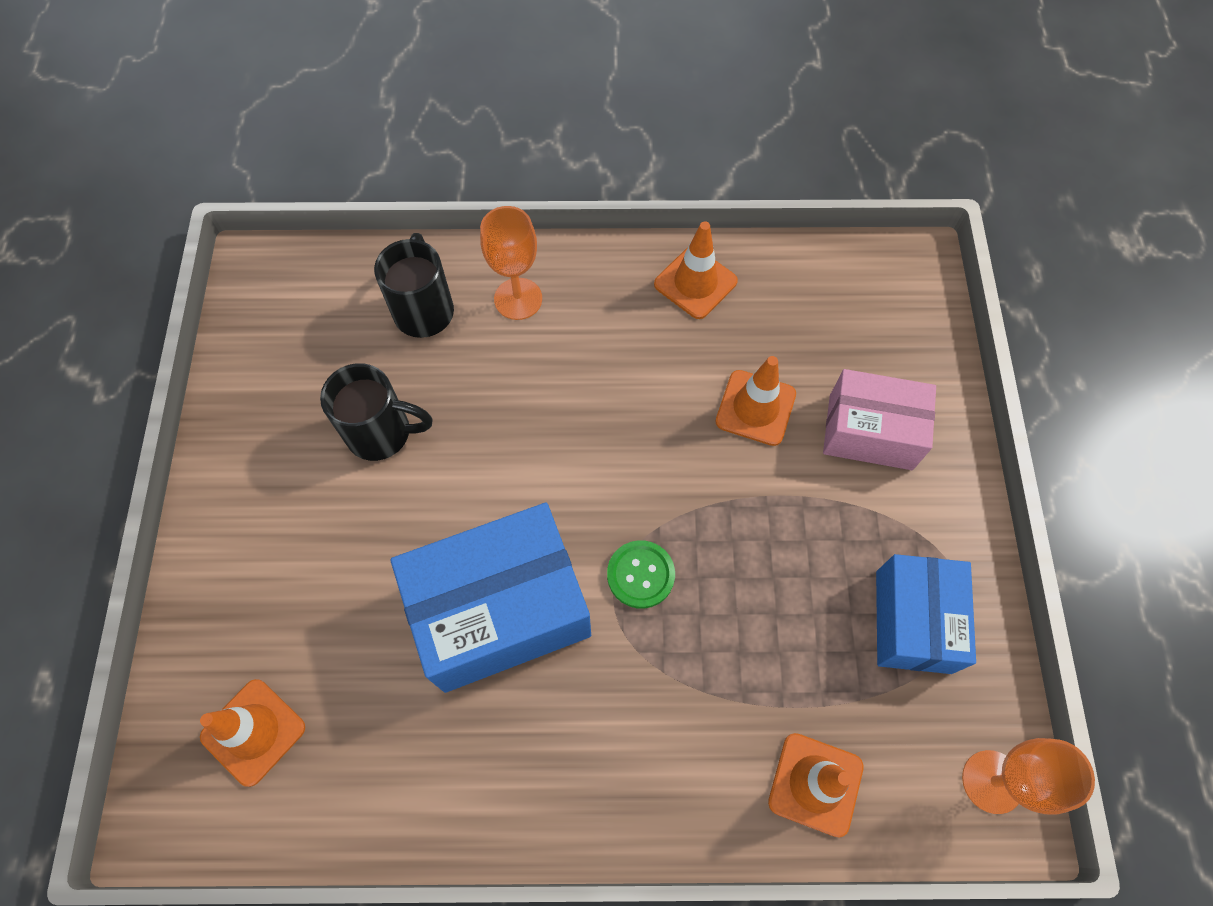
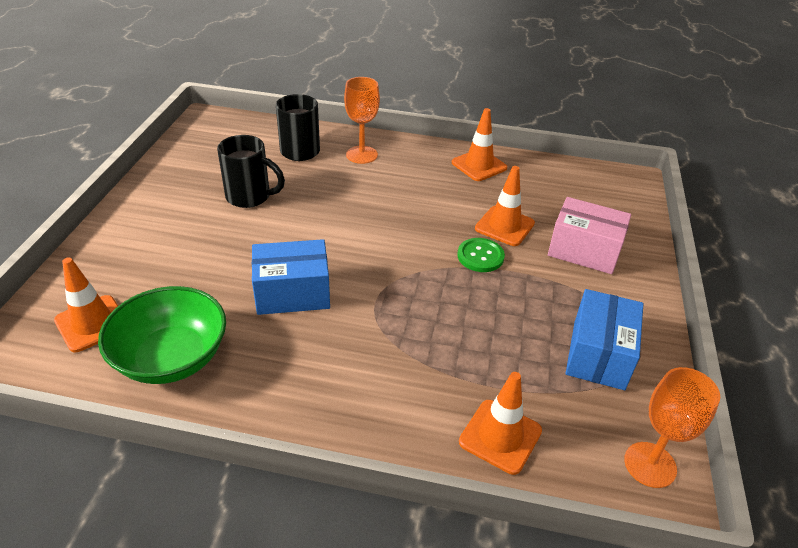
camera: 10 degrees right, 25 degrees down
blue box [390,503,591,693] -> blue box [252,239,330,315], size x0.63
green button [607,540,675,609] -> green button moved to [457,238,505,272]
none -> green bowl [98,286,226,384]

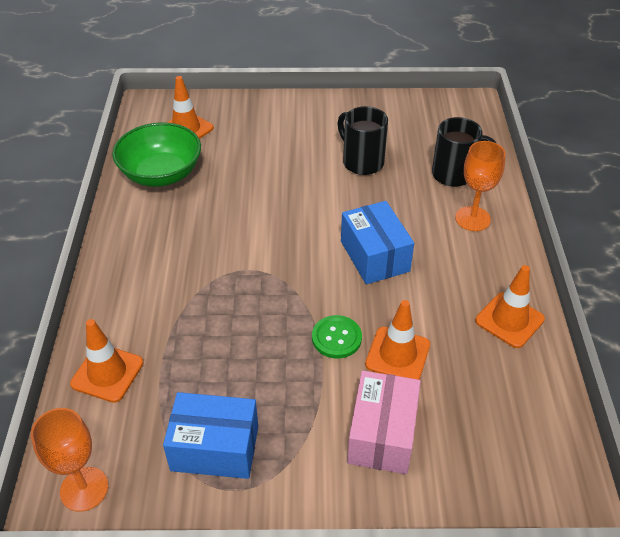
camera: 80 degrees right, 5 degrees up
black mug [217,135,285,208] -> black mug turned 135 degrees clockwise [337,106,388,175]
blue box [252,239,330,315] -> blue box moved to [341,201,414,284]

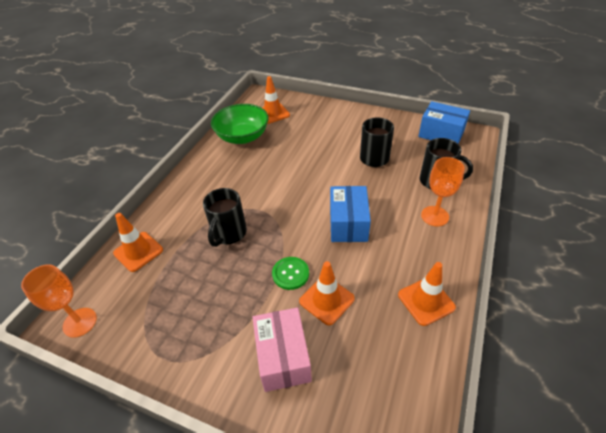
camera: 25 degrees right, 0 degrees up
blue box [163,392,258,479] -> blue box moved to [418,101,470,144]
pink box [347,370,421,474] -> pink box turned 45 degrees counterclockwise [252,307,312,392]
none -> black mug [203,188,247,247]

